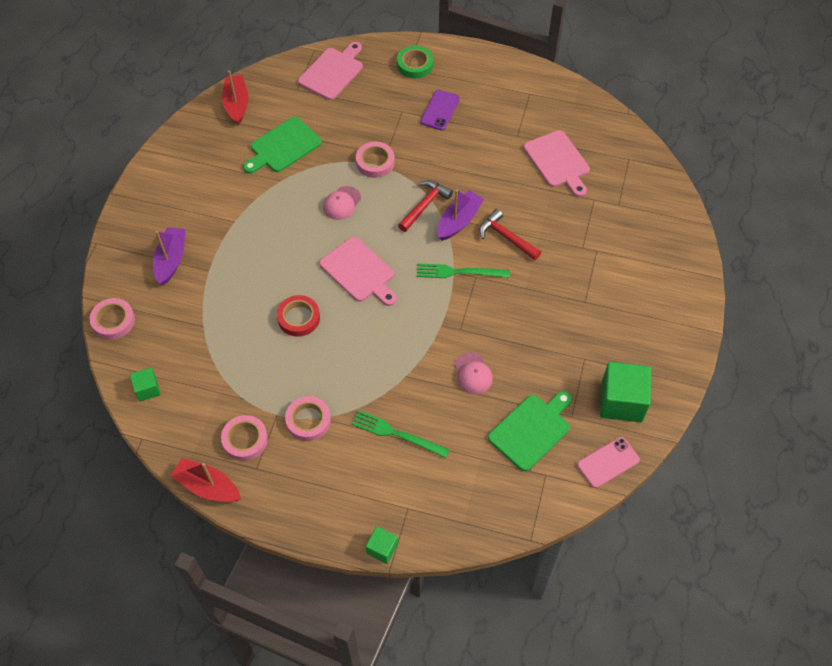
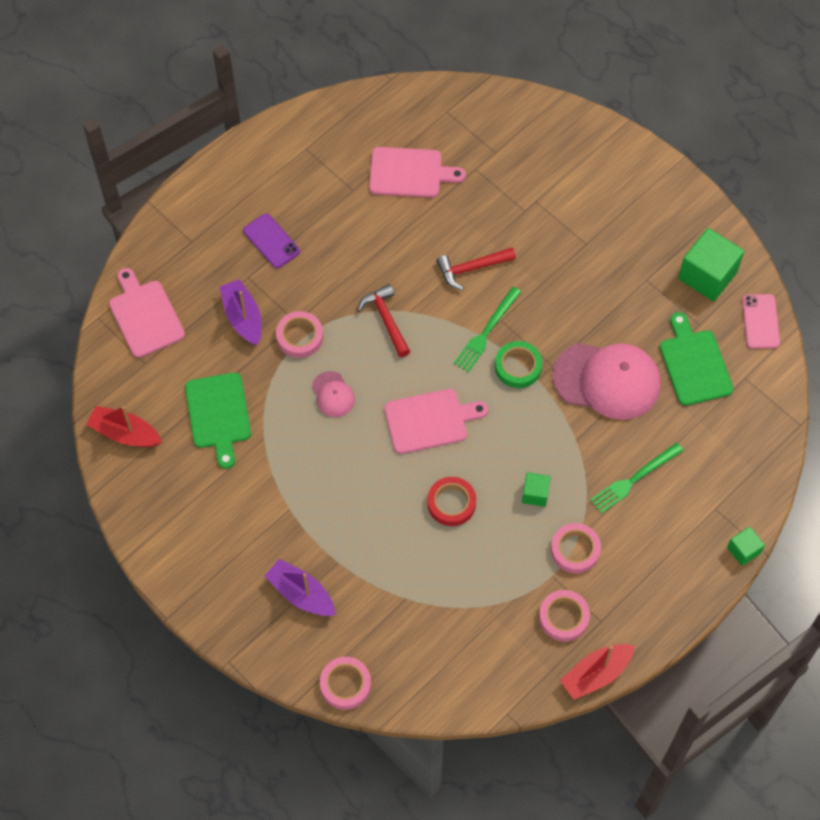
camera: 60 degrees left, 5 degrees up
green cube [130,368,161,402] -> green cube moved to [522,472,551,507]
green tape [397,46,433,79] -> green tape moved to [495,341,542,388]
purple boat [437,190,484,241] -> purple boat moved to [220,279,262,346]
pink cap [454,352,493,394] -> pink cap [553,343,661,420], size x2.12

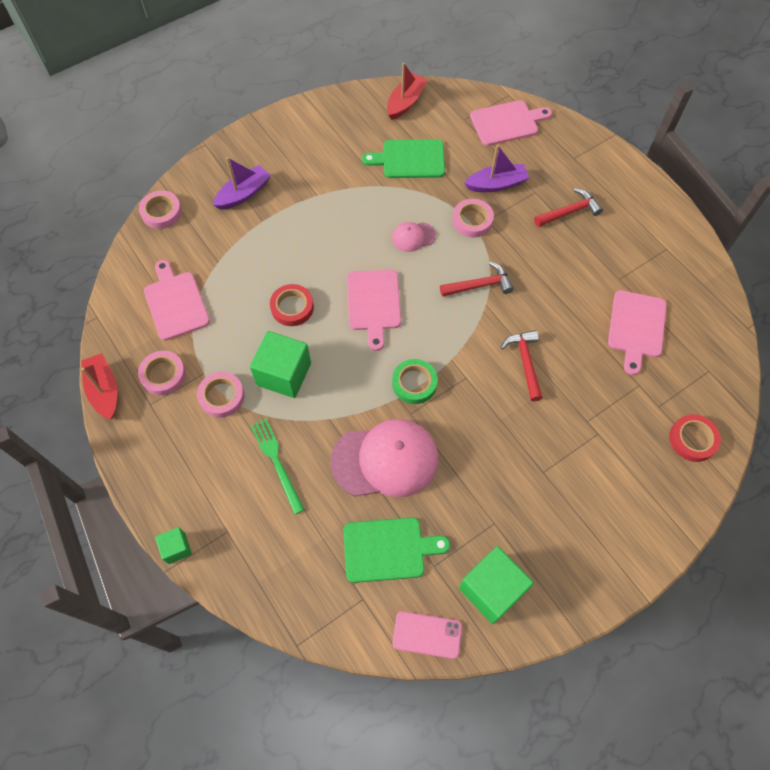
camera: 100 degrees right, 0 degrees up
purple phone [243,213,300,268] -> red hammer [534,188,603,227]
green fork [454,287,521,372] -> none
green cube [522,472,551,507] -> green cube [250,331,311,398], size x1.92
pink cap [553,343,661,420] -> pink cap turned 120 degrees counterclockwise [331,419,438,497]
none -> pink cutting board [144,260,210,341]
none -> red tape [669,414,721,462]

